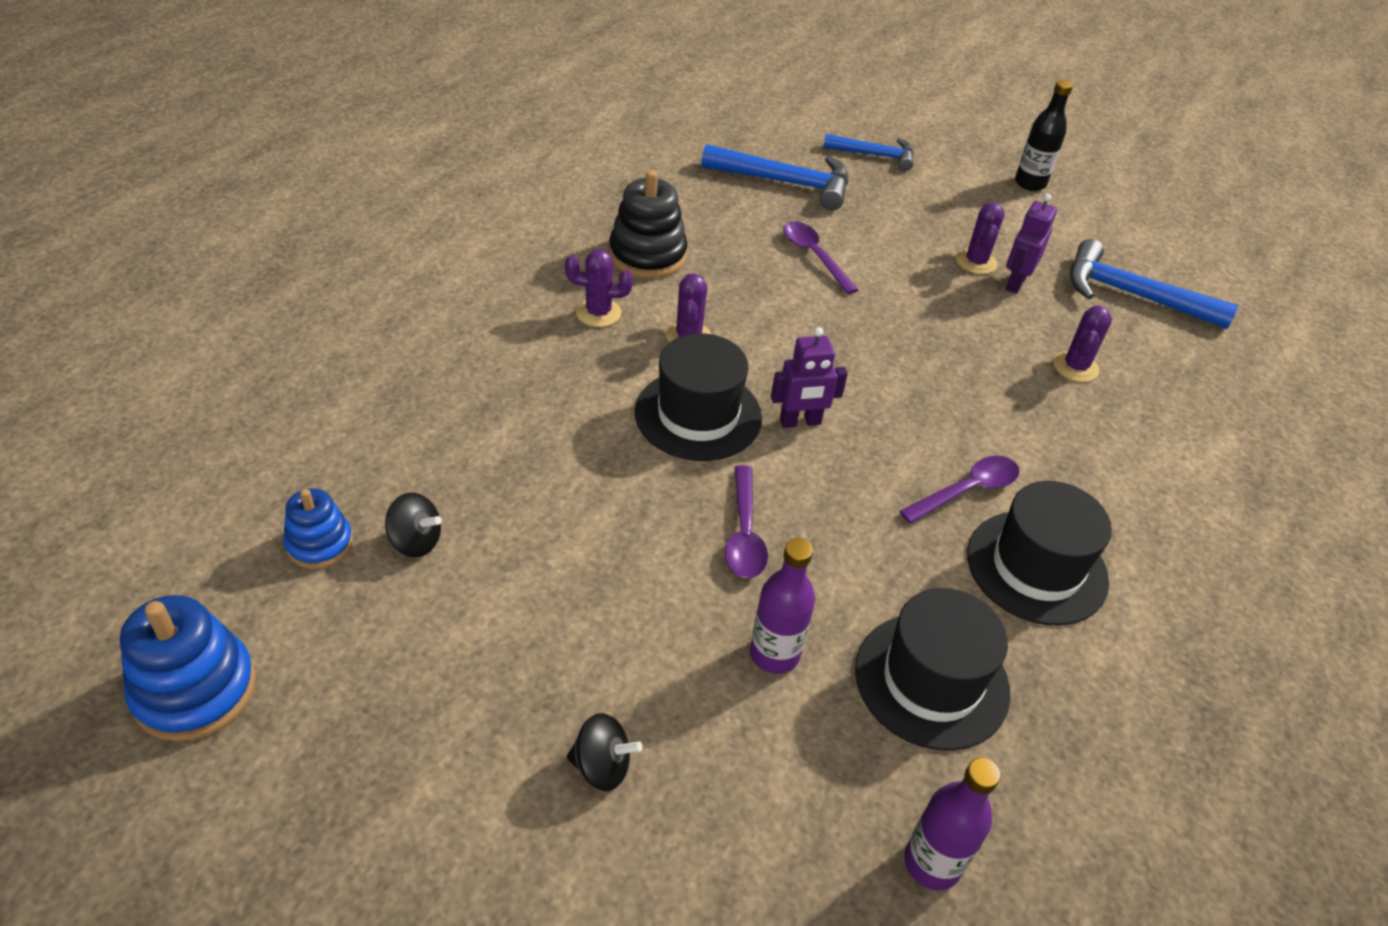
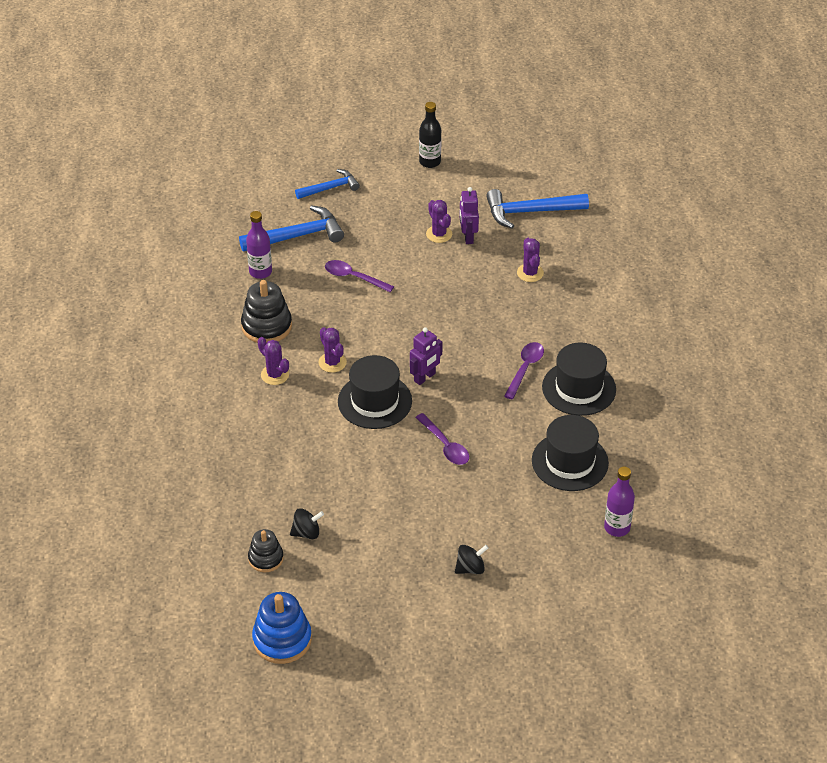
camera: 30 degrees left, 0 degrees up
blue stacking toy [283,488,353,569] -> black stacking toy [248,529,284,573]
purple cactus [565,249,633,327] -> purple cactus turned 75 degrees clockwise [258,337,289,385]
purple bottle [750,538,815,674] -> purple bottle moved to [246,211,272,279]

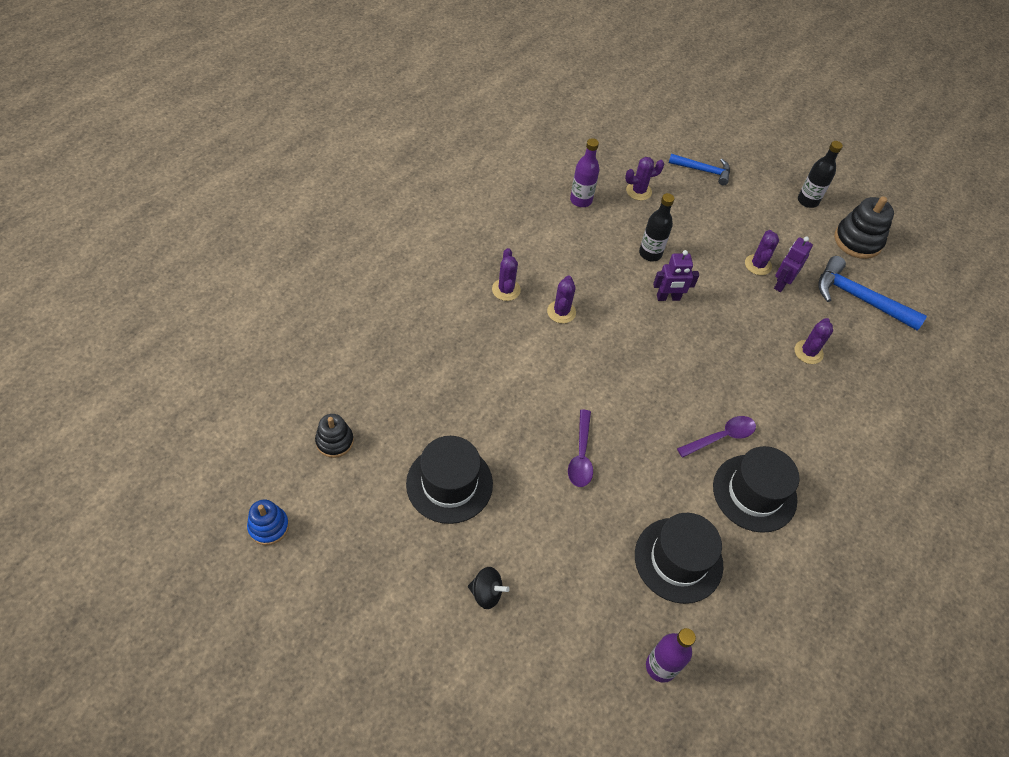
camera: 35 degrees right, 10 degrees up
blue hammer [239,205,344,252] -> purple cactus [625,157,664,200]
black stacking toy [241,280,292,343] -> black stacking toy moved to [834,196,894,259]
blue stacking toy [252,592,312,664] -> blue stacking toy [247,500,289,545], size x0.62
black spinning top [290,508,324,539] -> none
purple spoon [325,260,394,292] -> black bottle [639,193,675,261]
black hat [338,355,412,429] -> black hat moved to [406,436,493,524]
purple robot [410,327,443,385] -> purple robot moved to [653,250,699,301]

